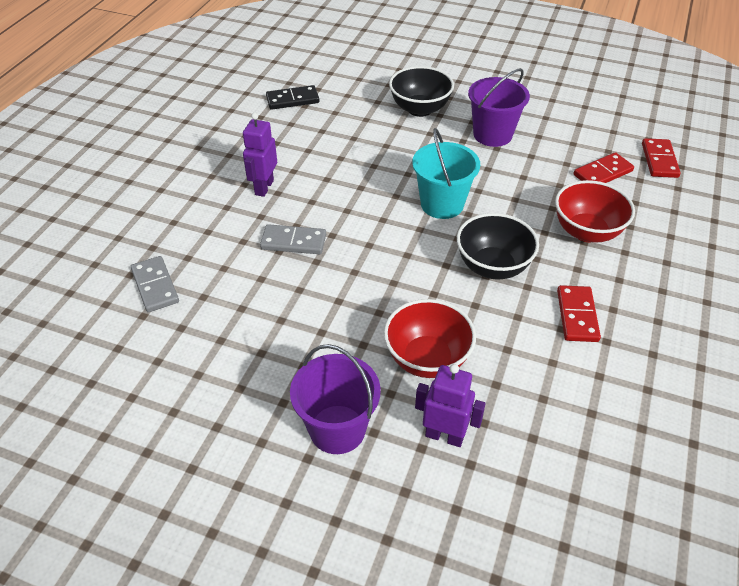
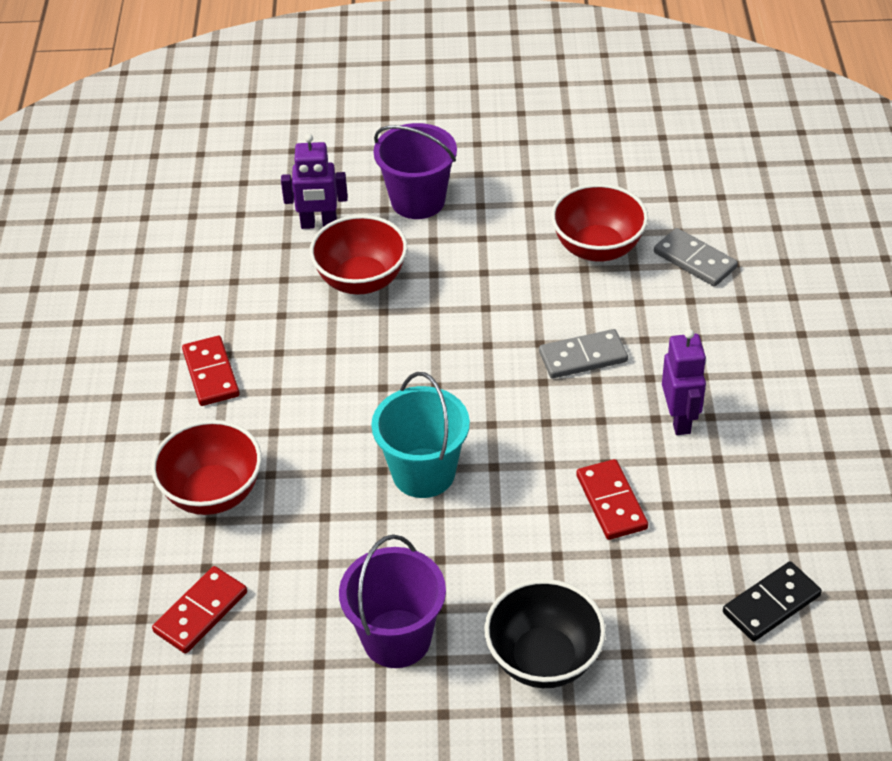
camera: 160 degrees right, 0 degrees up
black bowl [457,213,539,280] -> none
red domino [642,138,681,178] -> red domino moved to [576,459,648,540]
none -> red bowl [551,184,648,262]

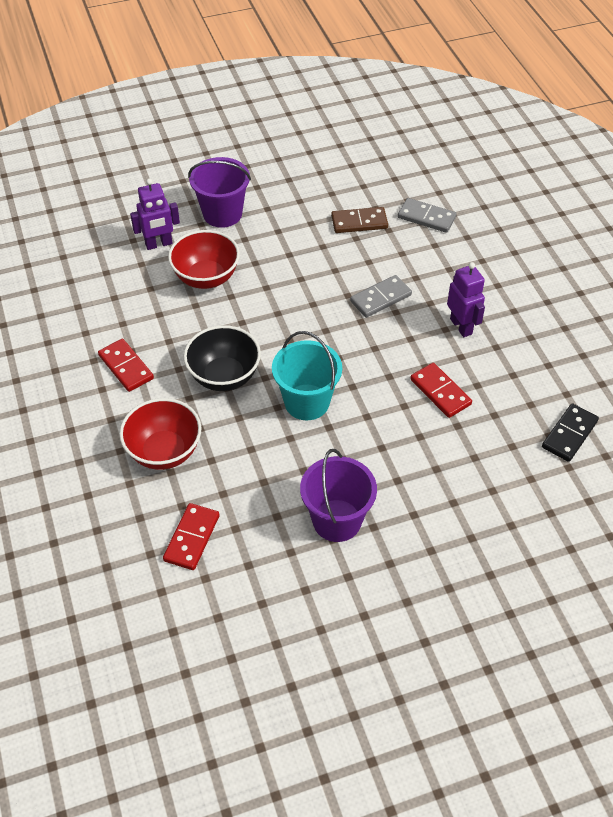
camera: 20 degrees left, 5 degrees up
black bowl [484,579,606,688] -> black bowl moved to [184,325,261,391]
red bowl [551,184,648,262] -> brown domino [331,207,388,233]

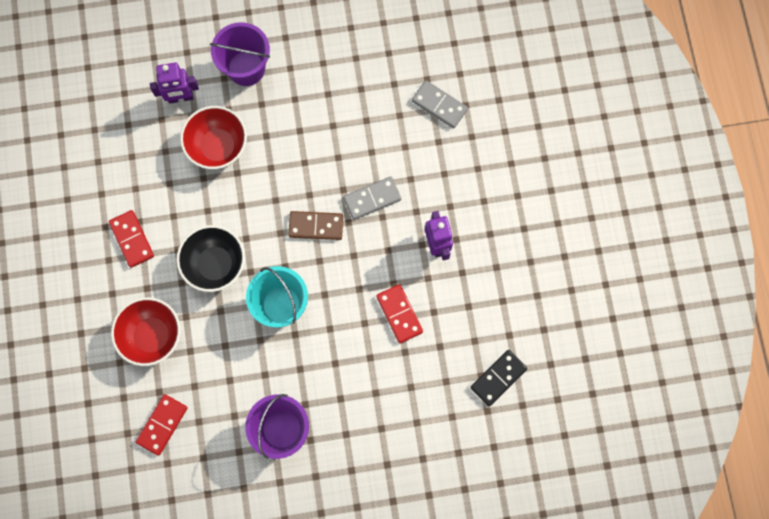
camera: 10 degrees right, 25 degrees up
brown domino [331,207,388,233] -> brown domino moved to [288,211,343,240]

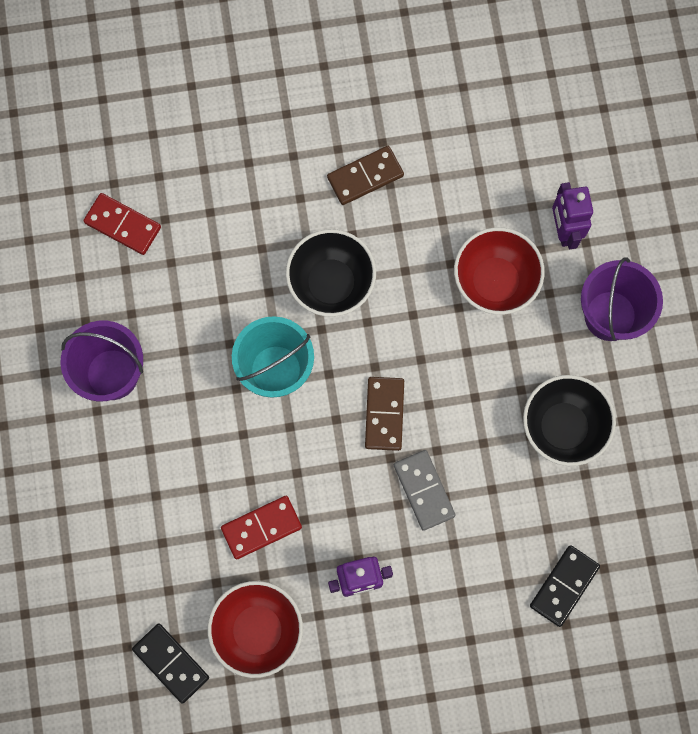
camera: 90 degrees right, 0 degrees up
red domino [109,210,154,268] -> brown domino [327,146,404,205]
red bowl [111,297,180,366] -> red bowl moved to [208,581,303,678]
grey domino [412,80,468,128] -> black domino [530,545,600,627]
none -> black bowl [523,375,616,466]

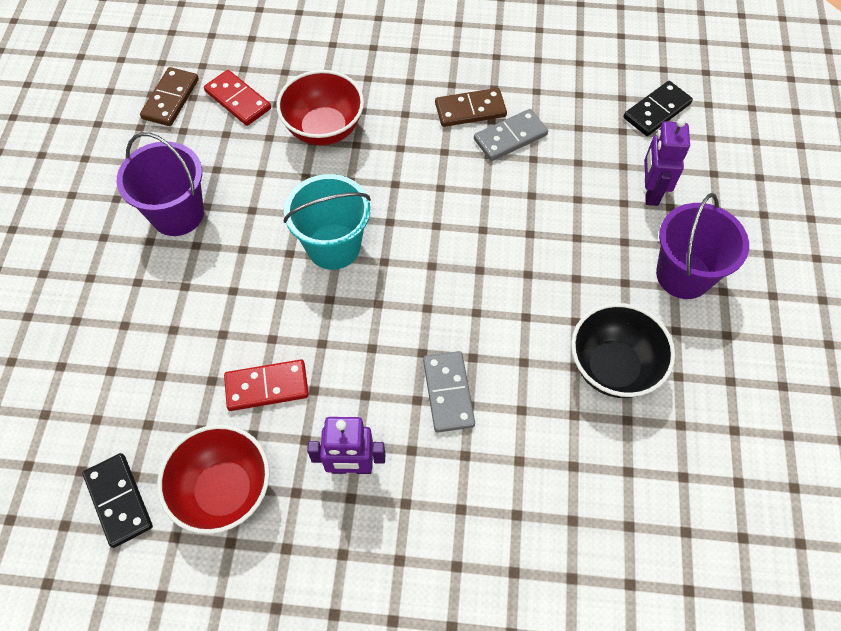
camera: 15 degrees right, 15 degrees down
black bowl [286,229,376,317] -> none
brown domino [365,377,404,451] -> brown domino moved to [140,67,199,126]
red bowl [454,227,545,315] -> red bowl moved to [276,70,364,145]
black domino [530,545,600,627] -> black domino moved to [623,81,693,136]
none -> grey domino [474,109,548,161]

